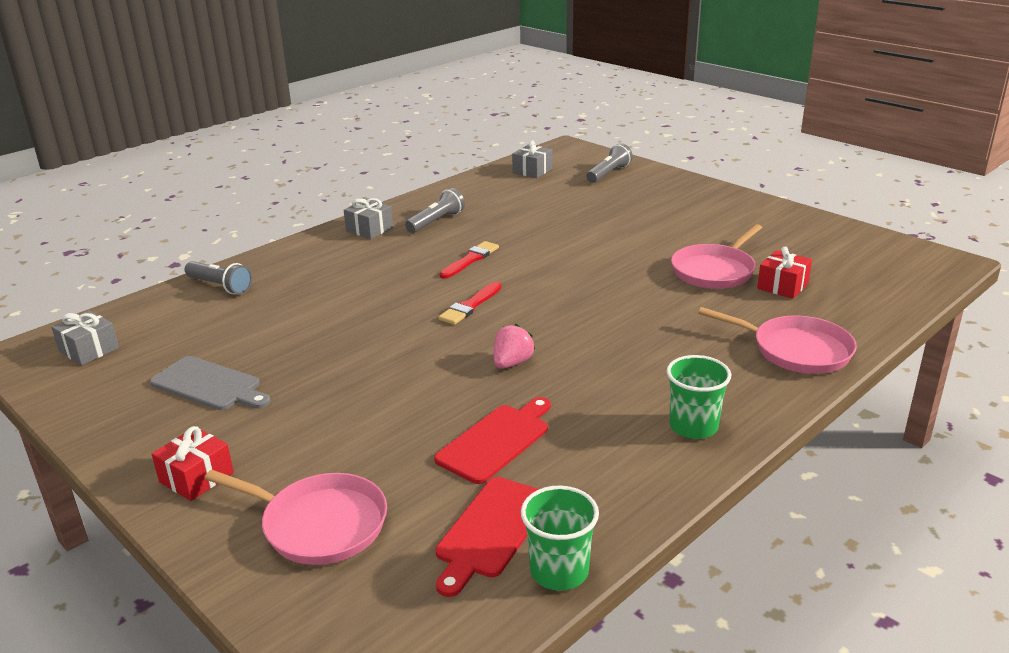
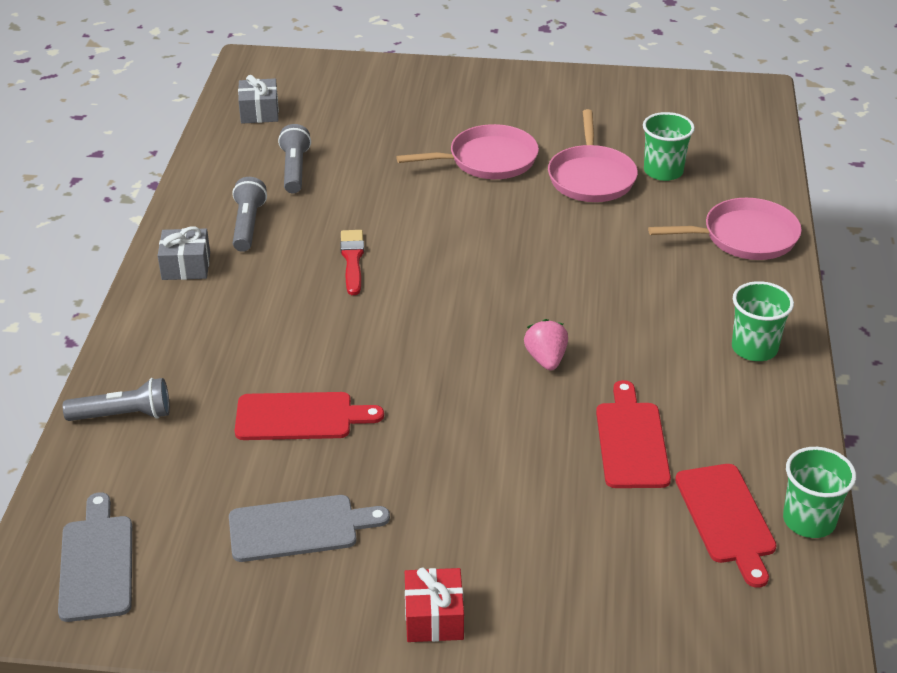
camera: 40 degrees left, 10 degrees up
grey gift [51,310,119,365] -> grey cutting board [58,492,132,622]
pink pan [204,470,387,565] -> pink pan moved to [396,124,539,179]
red brush [438,282,502,325] -> none
grey flashlight [587,143,633,183] -> grey flashlight moved to [278,124,311,193]
red gift [757,247,812,299] -> green cup [643,112,695,181]
none -> red cutting board [235,392,384,440]

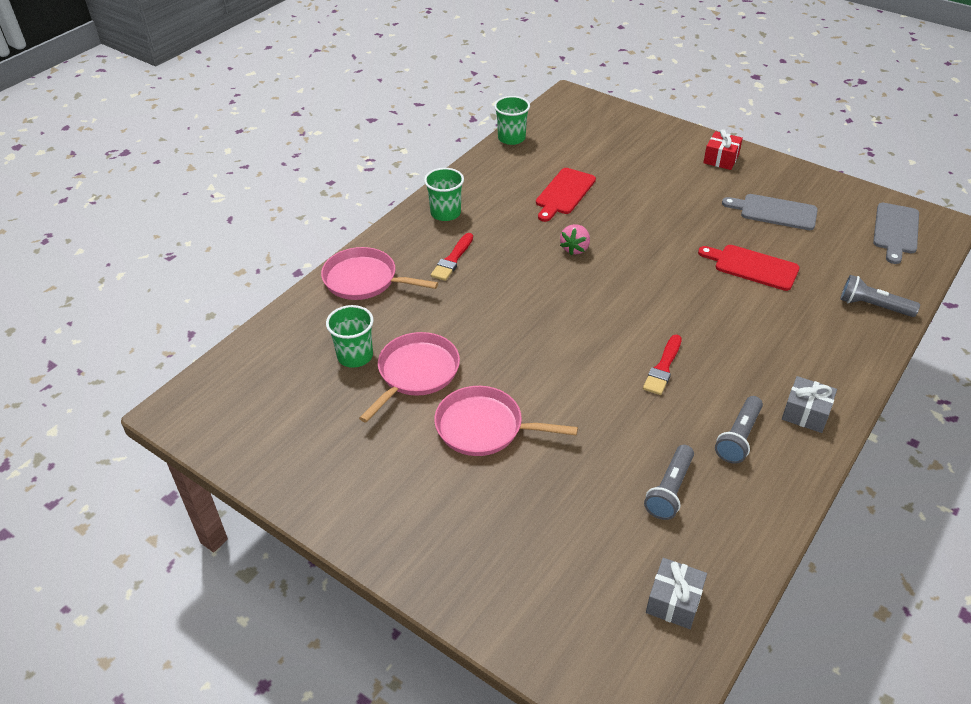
camera: 150 degrees left, 5 degrees up
red cutting board [675,464,777,588] -> none
none -> red brush [431,233,473,281]

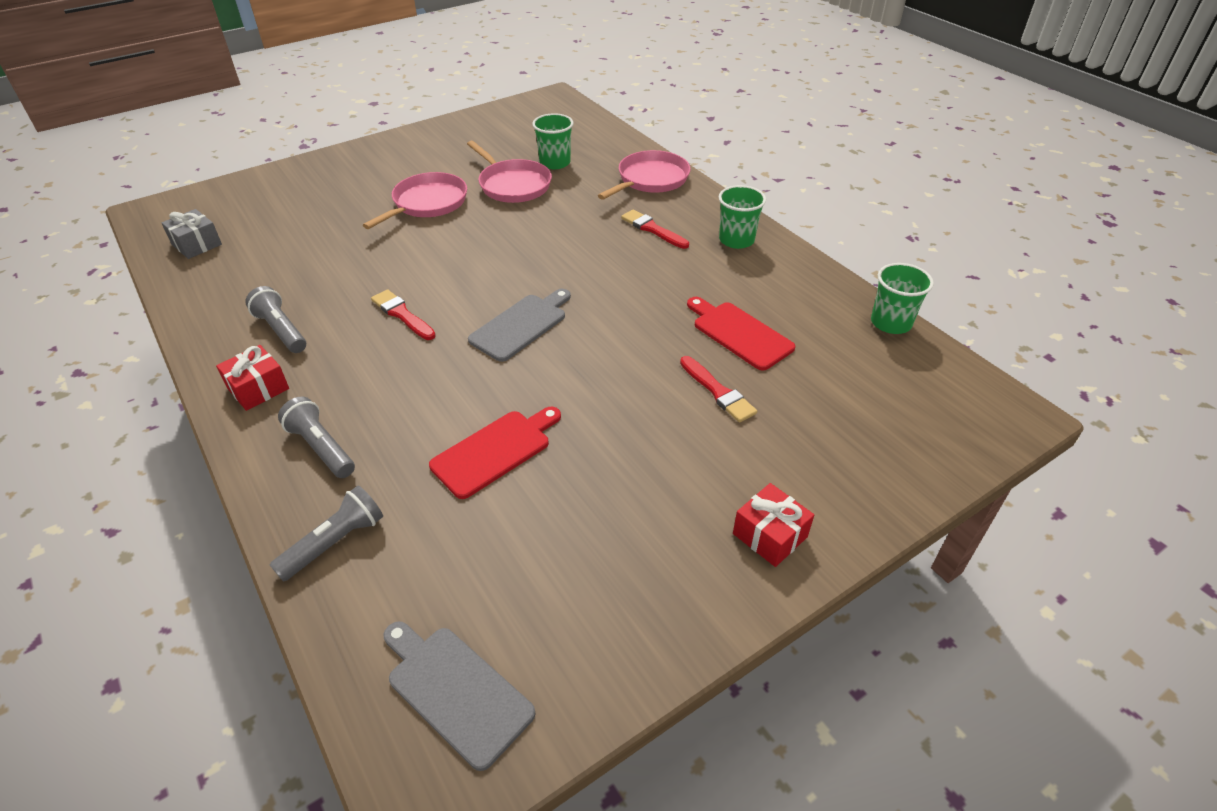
camera: 110 degrees right, 0 degrees up
pink strawberry [560,224,590,255] -> none
grey flashlight [644,445,694,520] -> grey flashlight moved to [278,396,355,478]
grey cutting board [722,194,818,230] -> grey cutting board moved to [468,289,571,362]
grey gift [782,376,837,433] -> red gift [216,345,289,411]
none -> red brush [680,356,757,423]

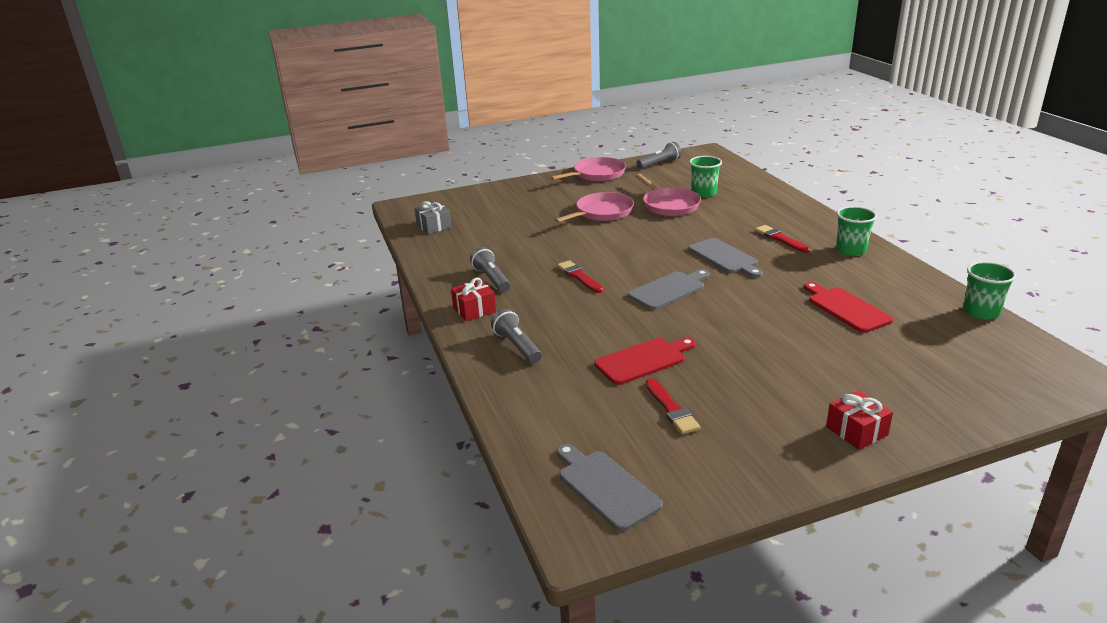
camera: 15 degrees right, 15 degrees down
grey flashlight [270,485,383,582] -> grey flashlight moved to [636,142,682,169]
pink pan [598,150,690,200] -> pink pan moved to [550,157,626,181]
red brush [680,356,757,423] -> red brush moved to [646,378,700,434]
none -> grey cutting board [688,238,763,278]

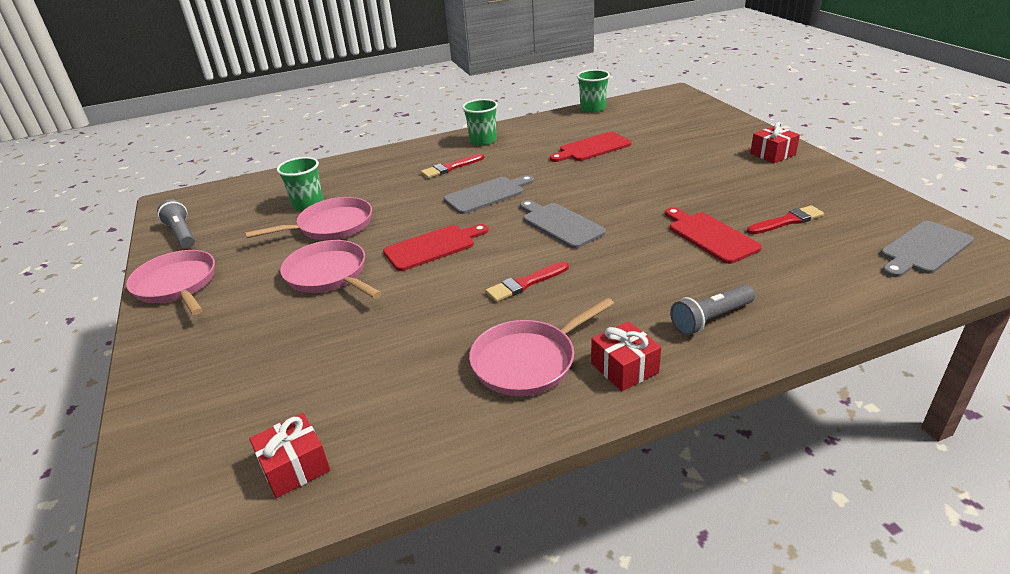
camera: 90 degrees left, 5 degrees up
grey gift [415,201,452,234] -> red gift [249,413,330,498]
grey flashlight [470,247,510,292] -> pink pan [469,298,614,396]
none -> red cutting board [383,224,488,271]

